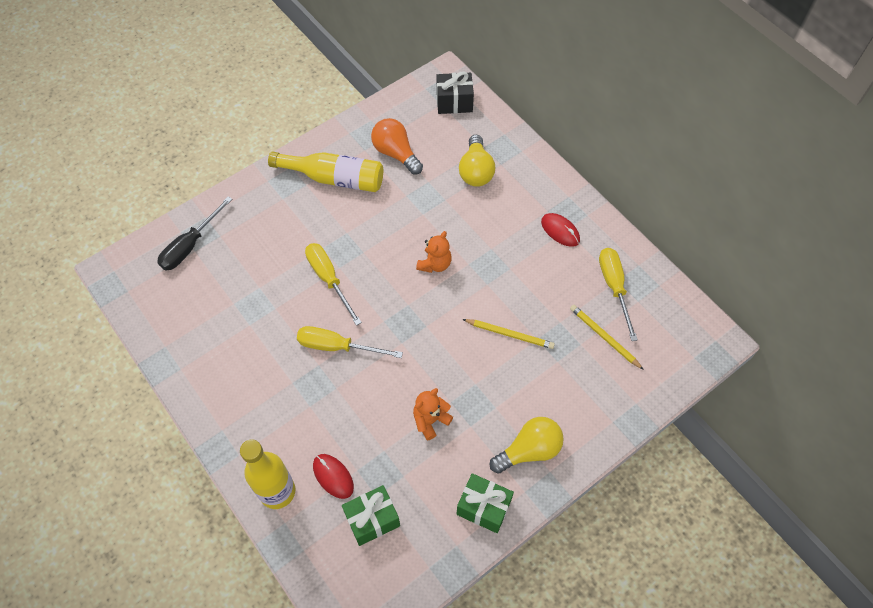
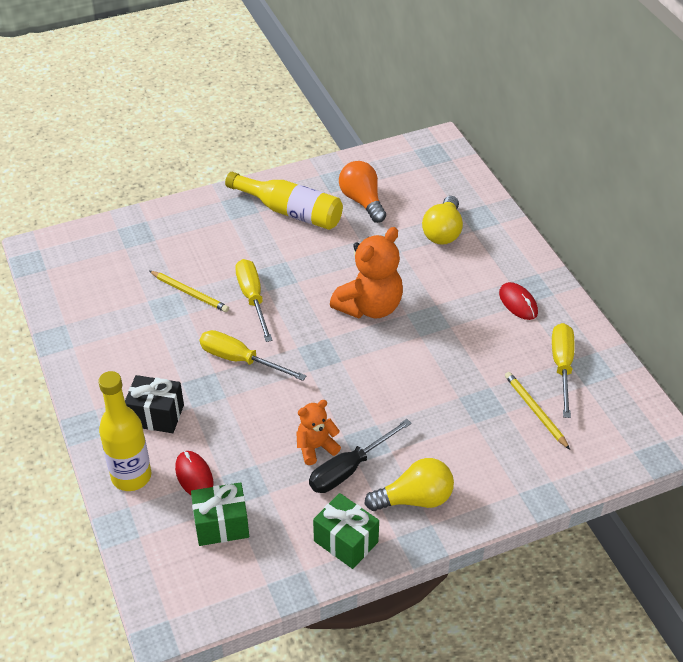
camera: 15 degrees right, 15 degrees down
black screwdriver [157,196,233,271] -> black screwdriver moved to [309,419,412,493]
orange teddy bear [416,231,452,273] -> orange teddy bear [330,227,403,319], size x1.80
black gift [436,71,474,114] -> black gift moved to [125,375,184,433]
yellow pencil [462,319,555,349] -> yellow pencil moved to [149,271,229,312]

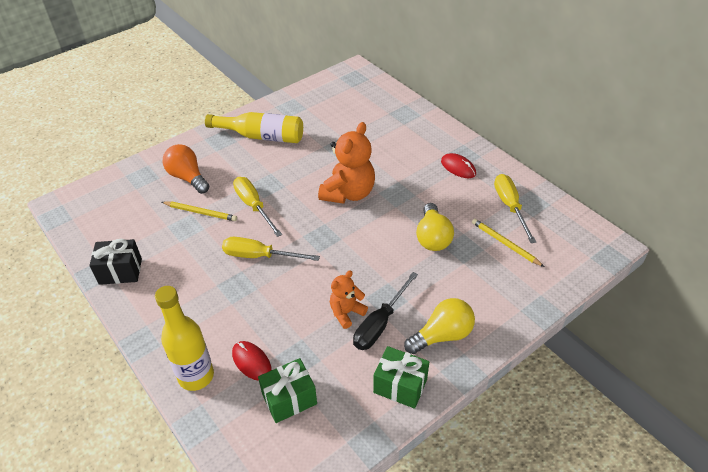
camera: 15 degrees left, 0 degrees up
black gift [125,375,184,433] -> black gift moved to [90,239,142,285]
orange light bulb [339,161,386,223] -> orange light bulb moved to [163,144,209,194]
yellow light bulb [422,196,463,245] -> yellow light bulb moved to [416,203,454,251]

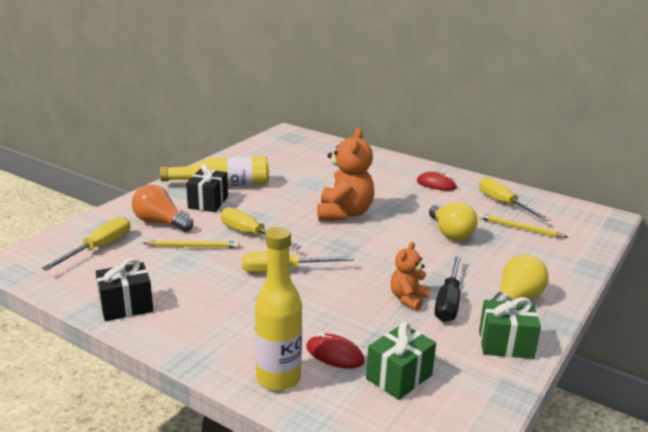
camera: 20 degrees left, 20 degrees down
none -> yellow screwdriver [42,217,130,271]
none -> black gift [186,164,228,212]

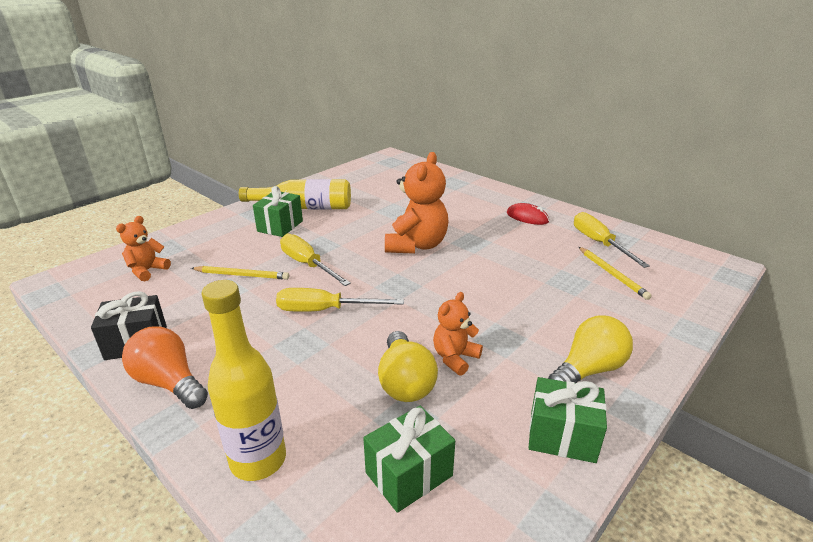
camera: 10 degrees right, 5 degrees up
yellow screwdriver [42,217,130,271] -> orange teddy bear [116,216,171,281]
orange light bulb [132,184,193,232] -> orange light bulb moved to [122,327,208,409]
black gift [186,164,228,212] -> green gift [253,186,303,237]
red mouse [306,332,364,369] -> none
yellow light bulb [429,202,478,241] -> yellow light bulb moved to [378,331,438,402]
black screwdriver [434,254,462,322] -> none
yellow pencil [479,213,569,238] -> yellow pencil turned 150 degrees counterclockwise [579,247,652,300]

